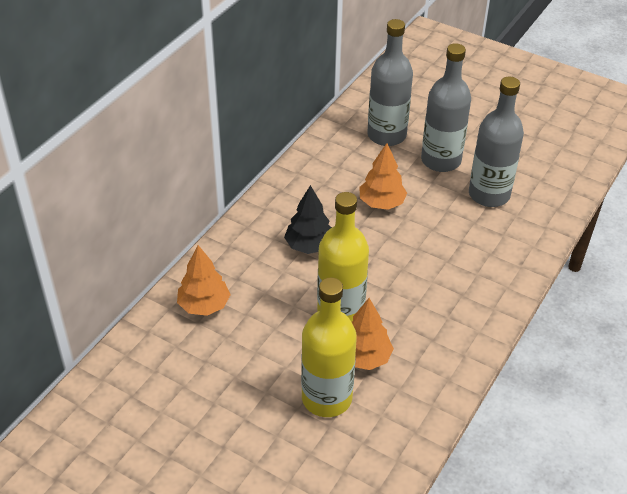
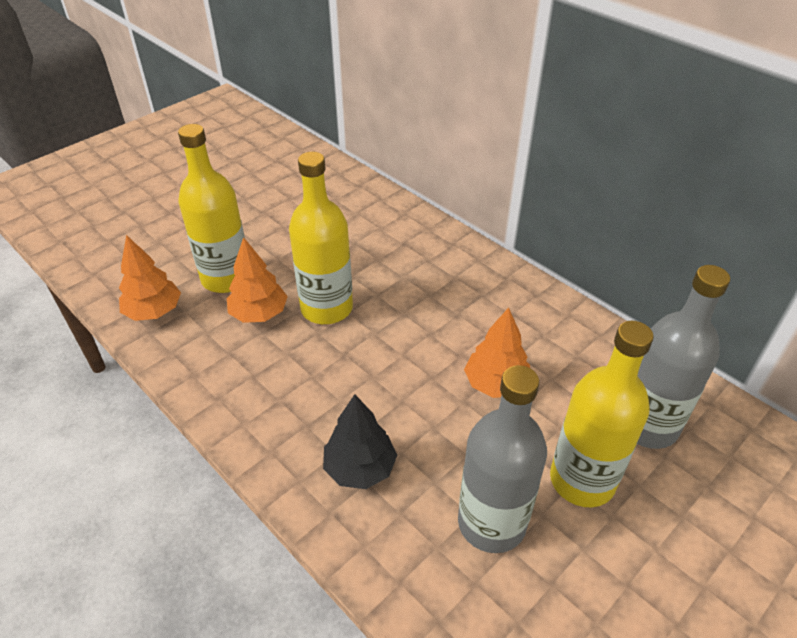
camera: 105 degrees right, 0 degrees up
orange tree [177,245,231,316] -> orange tree moved to [119,235,181,321]
black tree [284,185,332,254] -> black tree moved to [323,394,397,489]
grey bottle [421,43,471,172] -> yellow bottle [550,321,654,507]

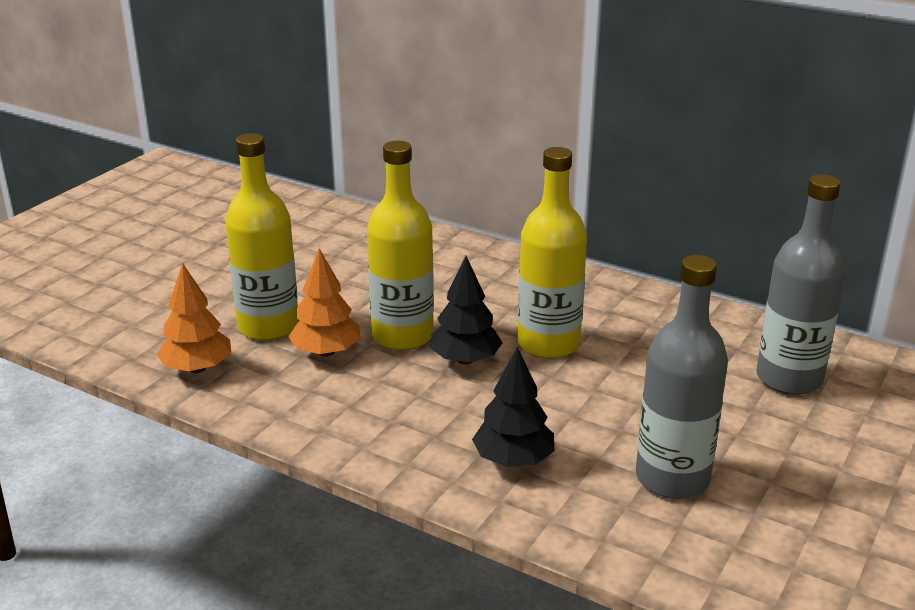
camera: 15 degrees left, 15 degrees down
orange tree [464,308,530,398] -> none
yellow bottle [550,321,654,507] -> yellow bottle moved to [518,147,587,359]
none -> black tree [430,256,503,365]

